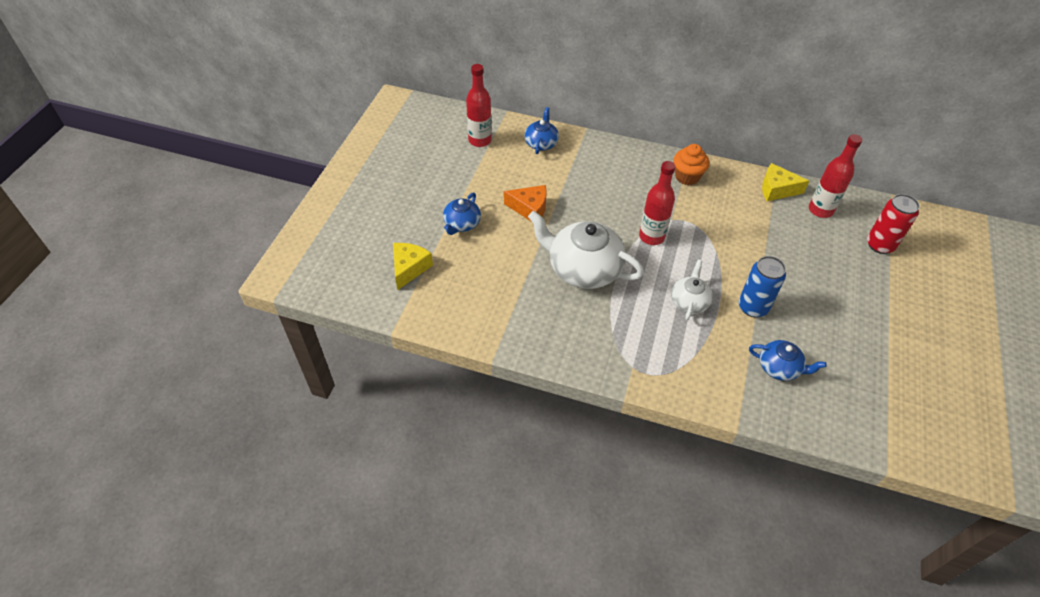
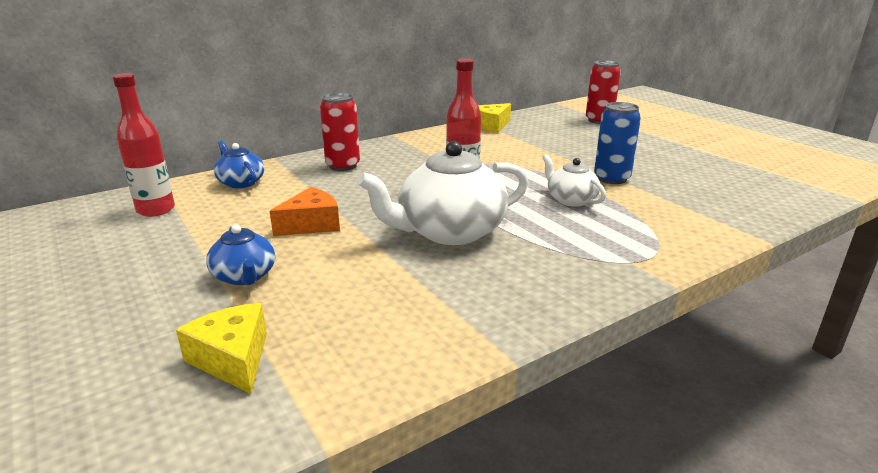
camera: 50 degrees left, 25 degrees down
orange cupcake [673,144,709,185] -> none
blue teapot [749,340,827,381] -> none
red bottle [809,134,863,218] -> none
none -> red can [320,93,360,171]

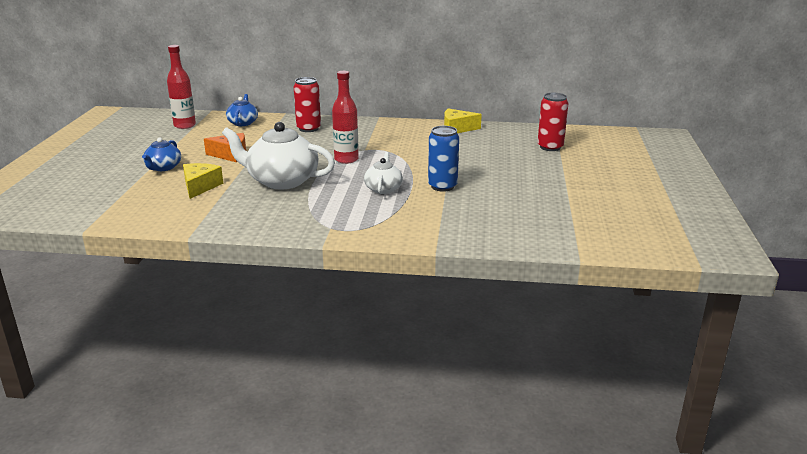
camera: 40 degrees right, 0 degrees up
yellow cheese [176,303,267,394] -> yellow cheese moved to [183,163,223,199]

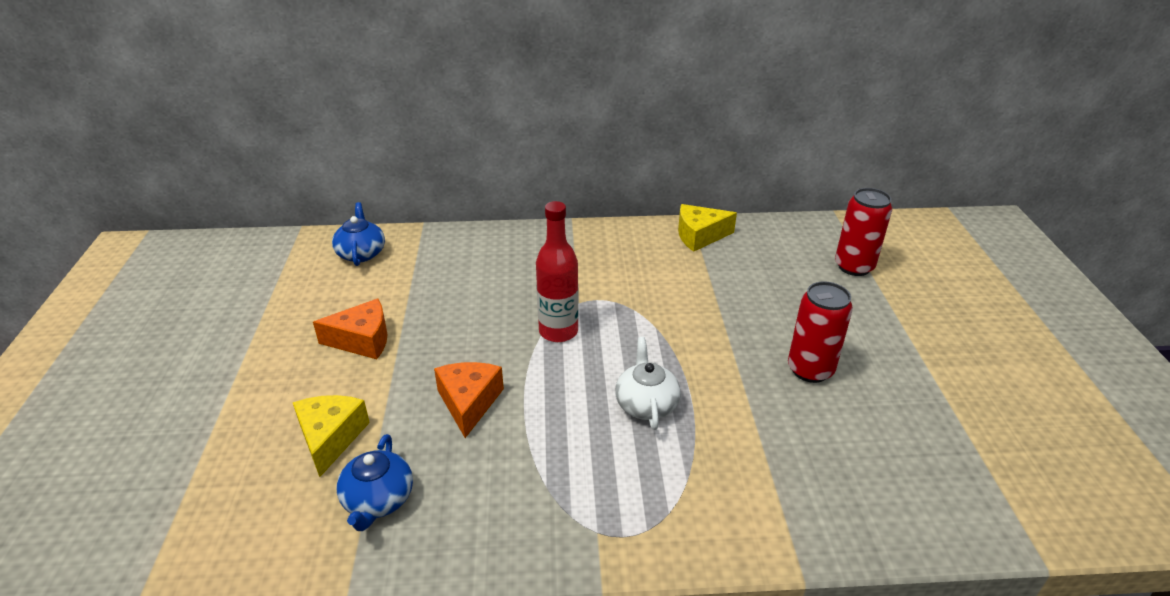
camera: 10 degrees left, 10 degrees up
blue teapot [142,137,181,171] -> blue teapot moved to [336,434,413,531]
red bottle [167,45,196,129] -> none
white teapot [222,122,335,189] -> orange cheese [434,362,504,438]
red can [293,77,321,132] -> red can moved to [788,281,853,383]
blue can [428,126,459,192] -> none

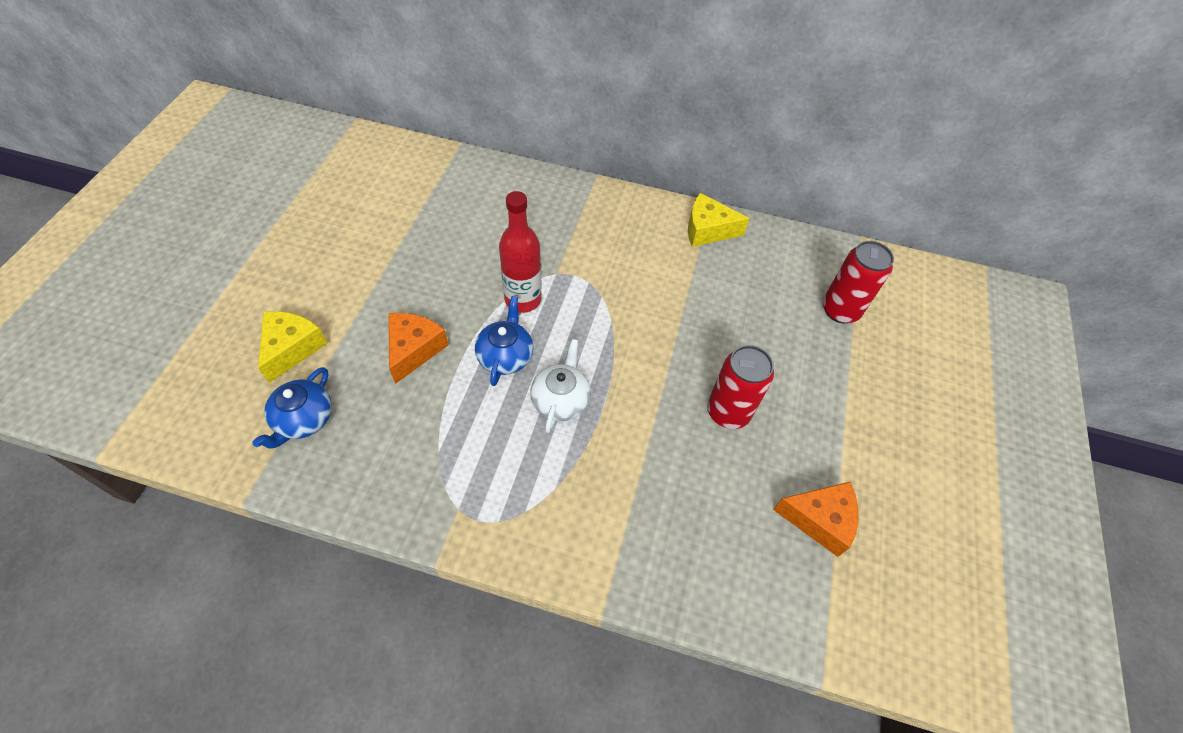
camera: 15 degrees right, 20 degrees up
orange cheese [313,298,388,359] -> orange cheese moved to [773,482,858,557]
blue teapot [332,202,385,266] -> blue teapot moved to [475,296,533,386]

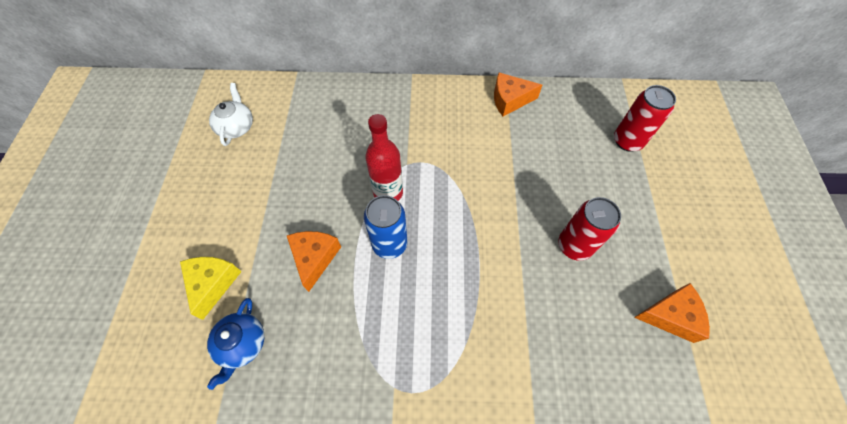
camera: 10 degrees left, 5 degrees up
blue teapot [475,296,533,386] -> blue can [364,195,408,259]
white teapot [530,339,591,433] -> white teapot moved to [209,83,253,146]
yellow cheese [688,193,750,247] -> orange cheese [494,73,542,116]

